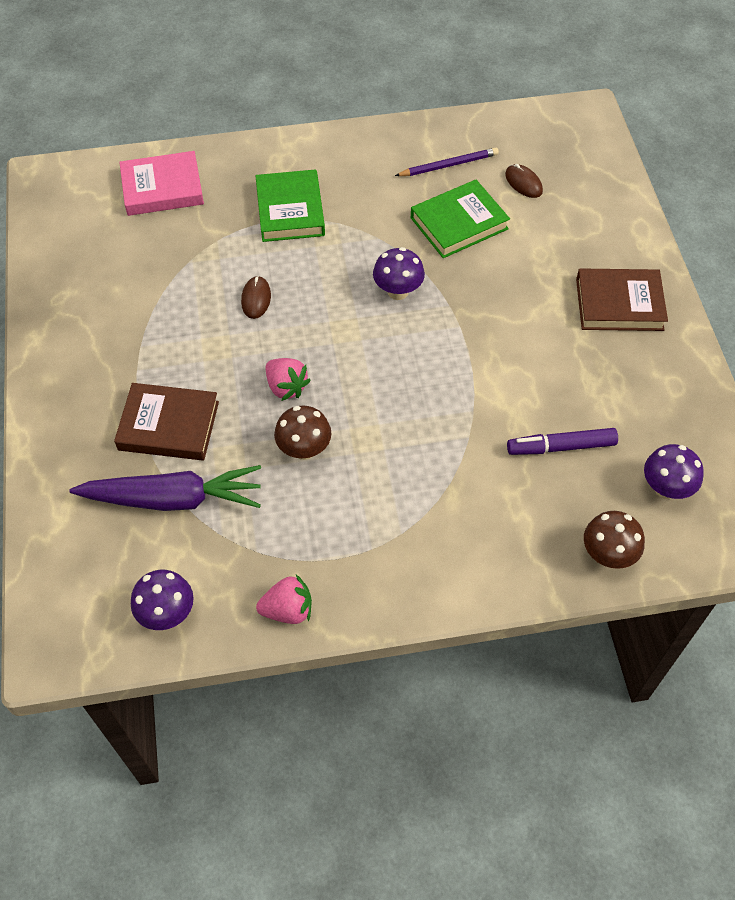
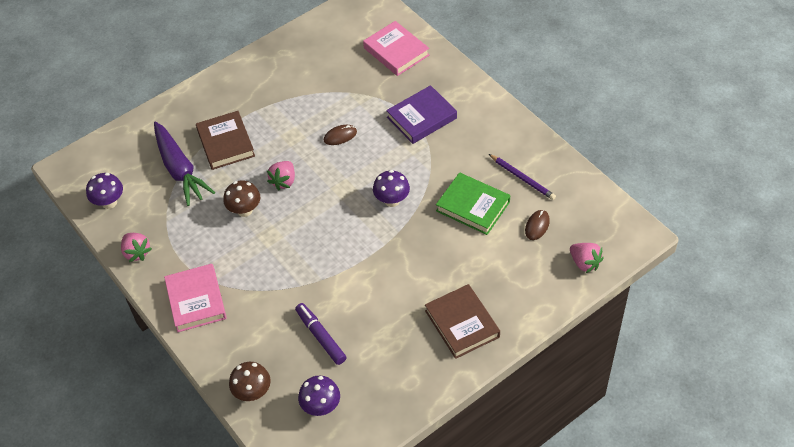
camera: 65 degrees right, 5 degrees down
green book [256,169,325,242] -> purple book [386,85,457,144]
none -> pink book [164,264,227,332]
none -> pink strawberry [570,243,604,273]

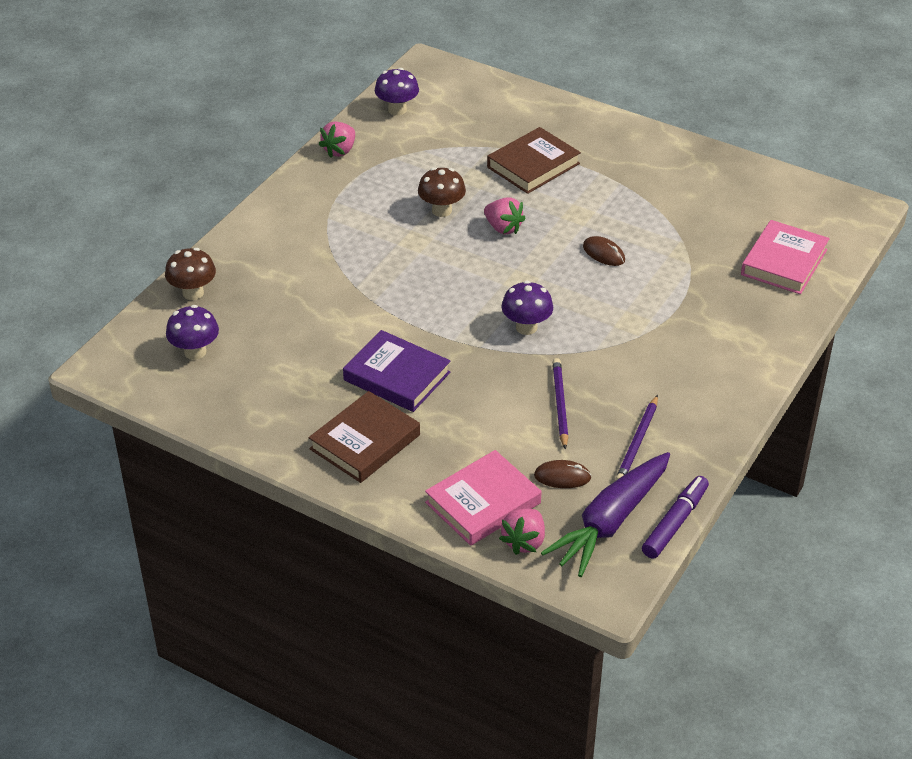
camera: 65 degrees right, 10 degrees down
purple carrot [154,122,215,206] -> purple carrot moved to [541,452,670,577]
pink book [164,264,227,332] -> pink book moved to [425,450,541,546]
pink strawberry [267,161,295,190] -> pink strawberry turned 135 degrees counterclockwise [484,198,526,234]
purple marker [295,303,346,365] -> purple marker moved to [642,476,709,559]
purple book [386,85,457,144] -> purple book moved to [343,330,450,412]
green book [436,172,510,235] -> purple pencil [552,358,568,449]

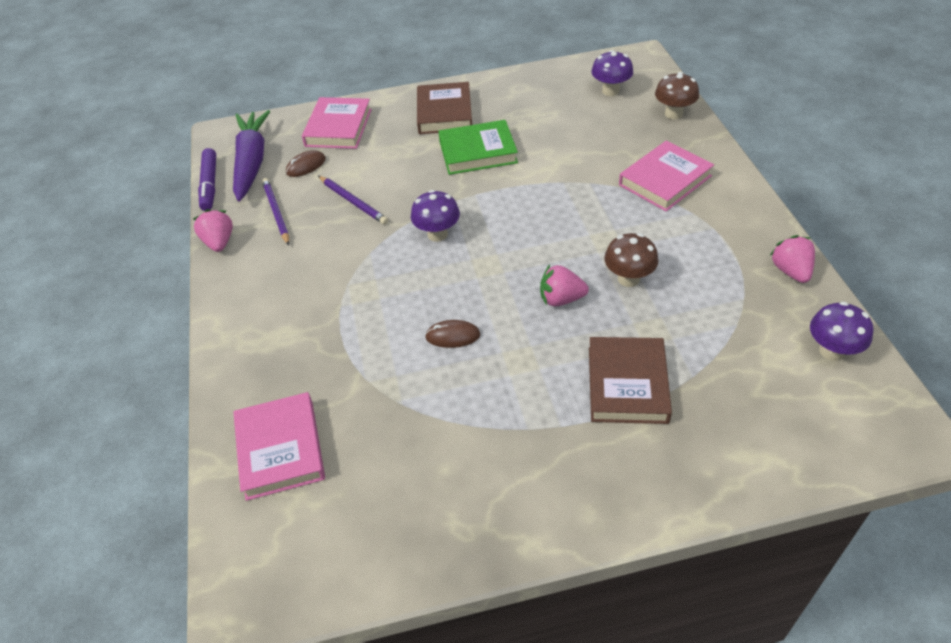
camera: 140 degrees right, 5 degrees up
purple book [343,330,450,412] -> green book [438,120,518,175]
pink strawberry [499,508,545,555] -> pink strawberry moved to [193,209,233,252]
none -> pink book [619,141,714,211]

